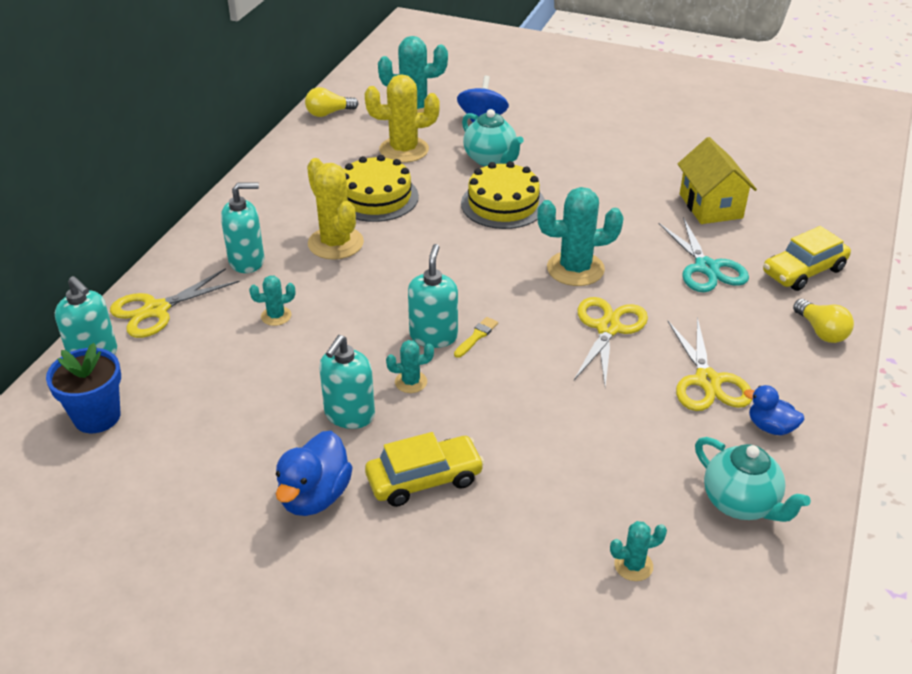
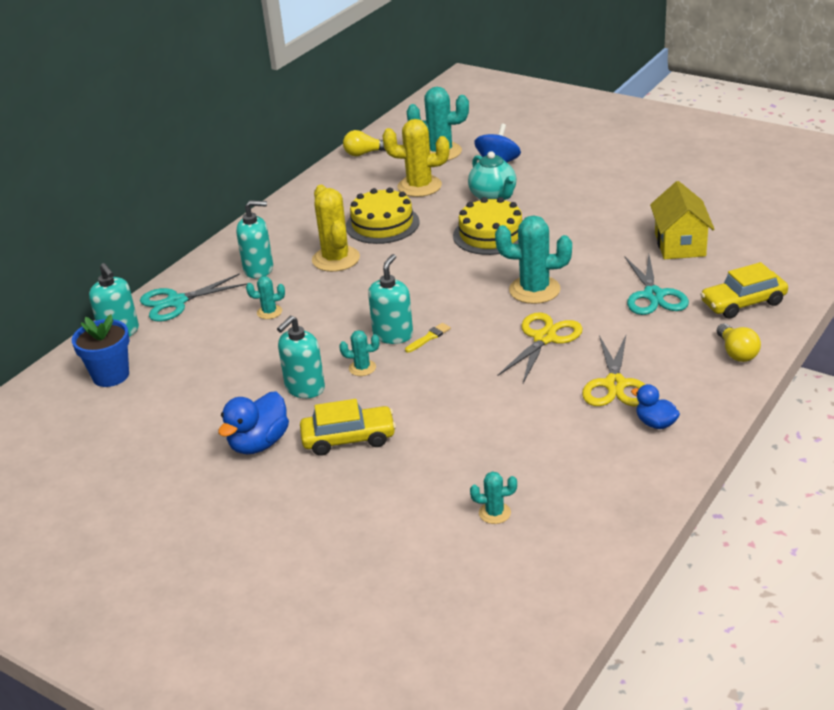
camera: 15 degrees right, 5 degrees down
yellow scissors [110,268,240,338] -> turquoise scissors [140,273,248,322]
turquoise teapot [695,437,811,522] -> none

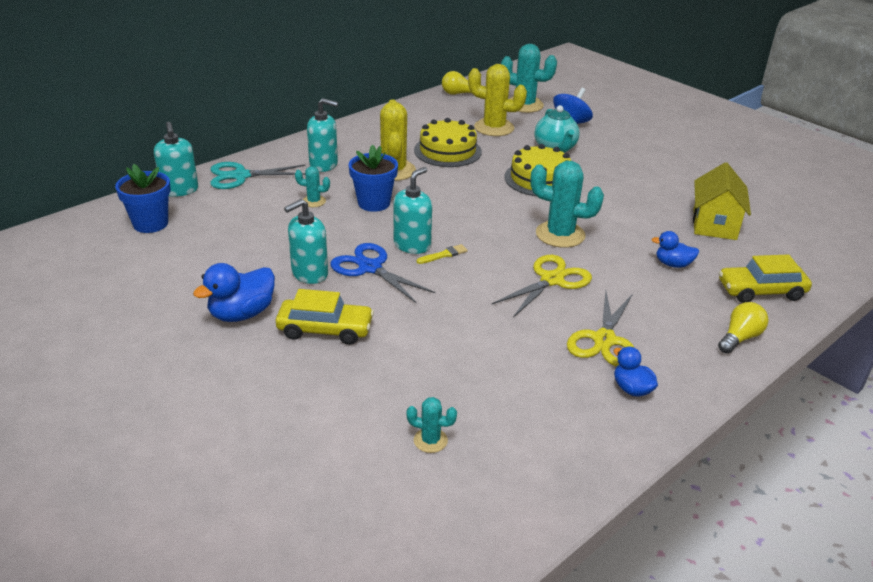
camera: 10 degrees right, 0 degrees up
turquoise cactus [339,330,379,376] -> blue scissors [330,243,436,304]
turquoise scissors [624,254,689,315] -> blue duck [651,231,699,268]
yellow light bulb [717,324,761,362] -> yellow light bulb turned 135 degrees counterclockwise [718,302,768,354]
none -> blue flower pot [349,145,398,212]

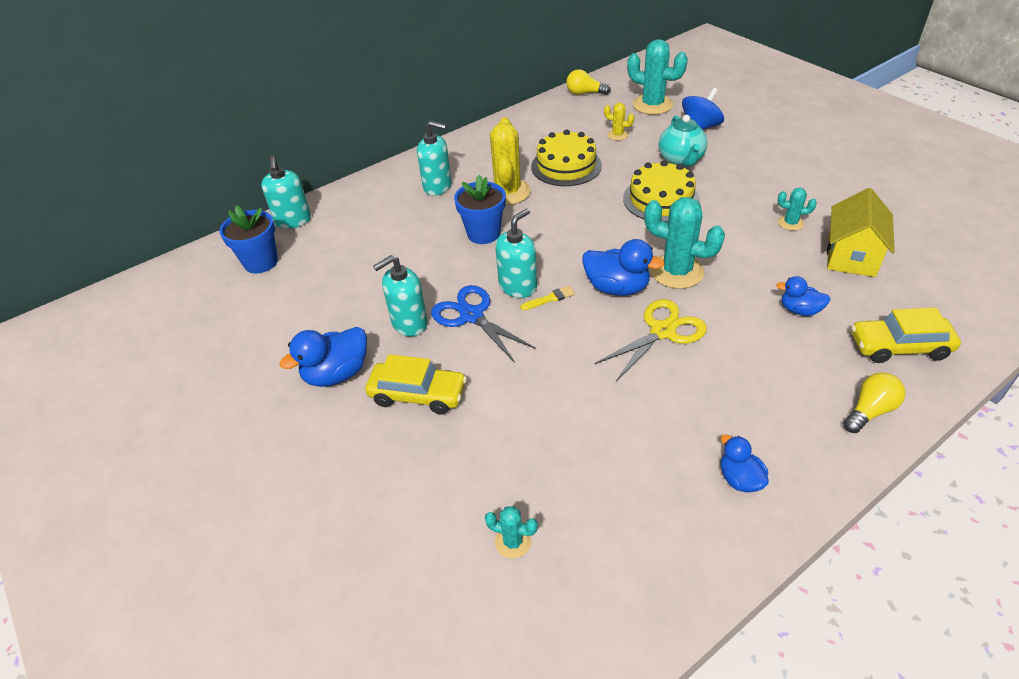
camera: 10 degrees right, 10 degrees up
turquoise scissors [210,162,305,189] -> none
turquoise cactus [295,166,330,207] -> turquoise cactus moved to [778,188,817,231]
yellow cactus [468,64,527,136] -> yellow cactus [604,103,634,141], size x0.50
yellow scissors [567,292,635,366] -> none
none -> blue duck [582,239,665,296]

